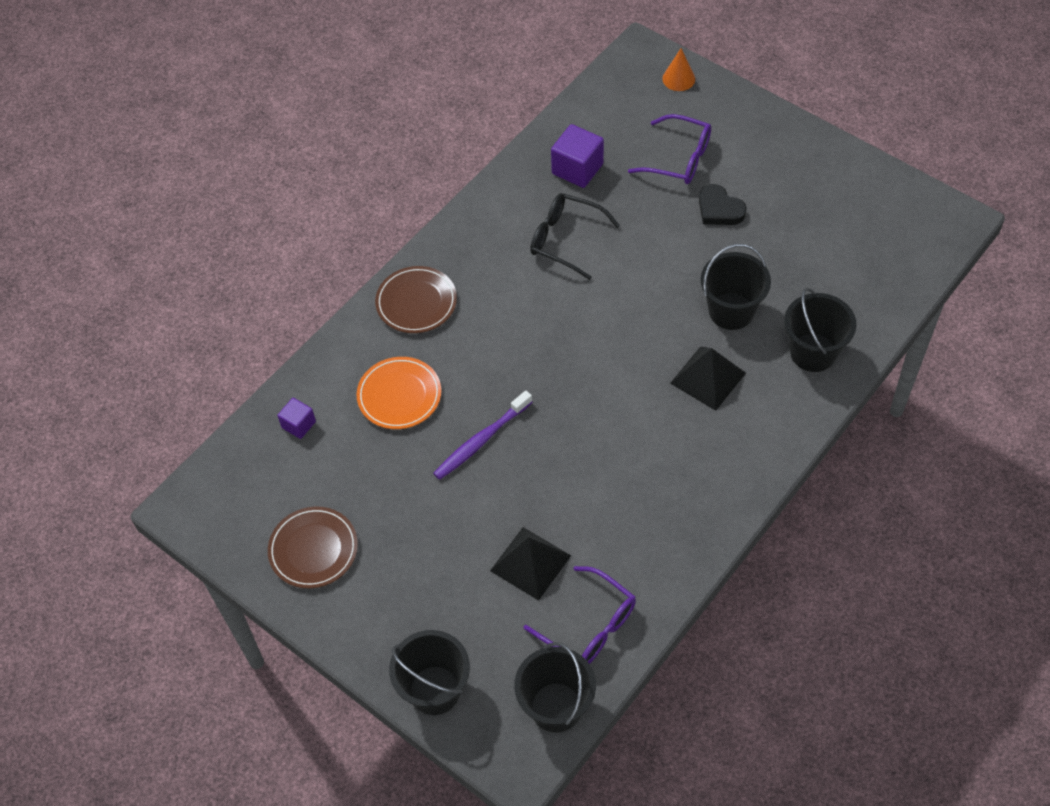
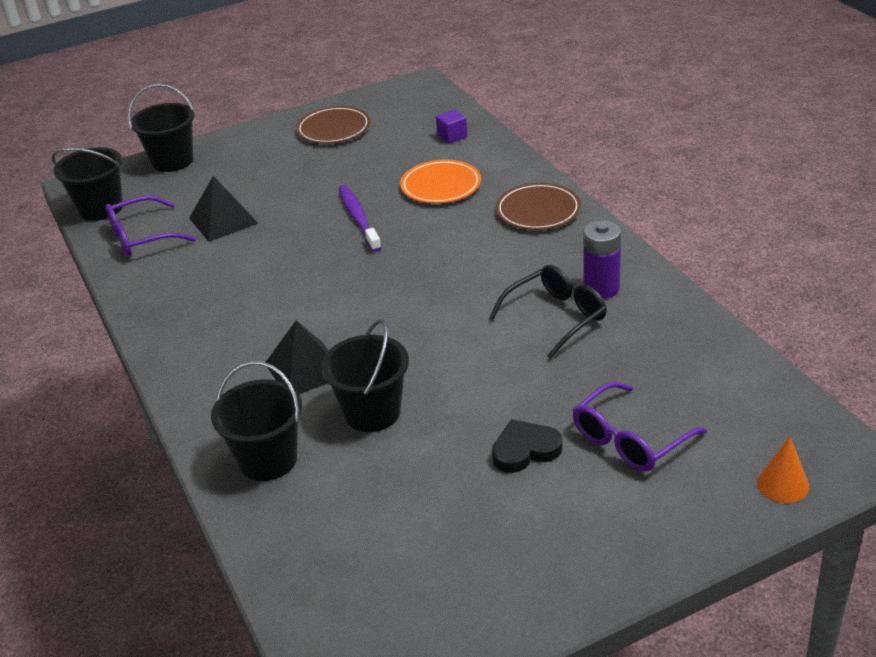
camera: 115 degrees right, 20 degrees down
purple cube [551,124,604,188] -> none
none -> purple battery [583,220,621,299]

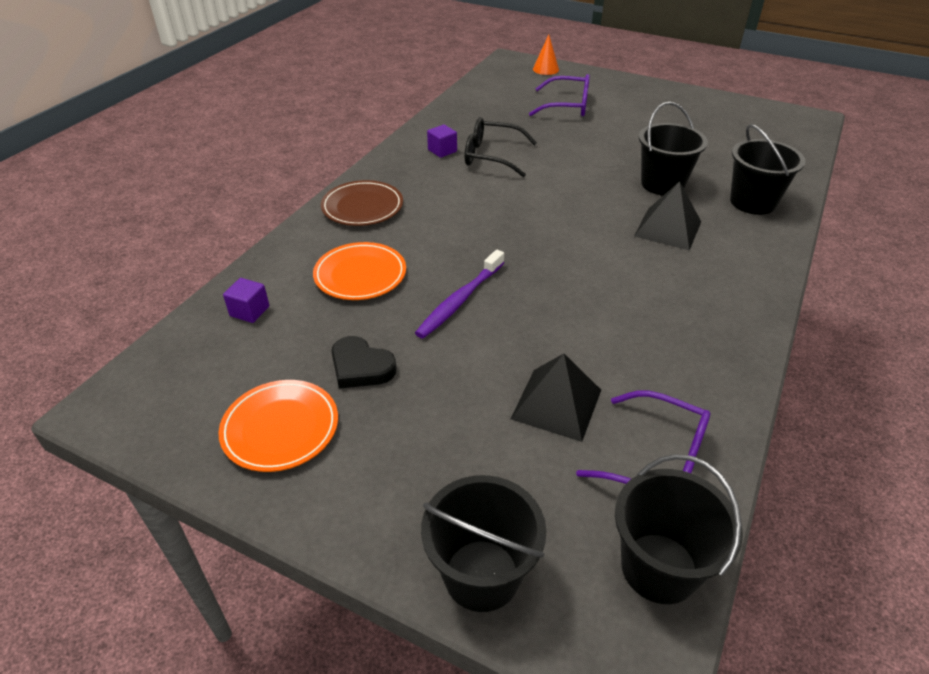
camera: 130 degrees left, 5 degrees up
brown plate [296,106,370,144] -> orange plate [218,380,338,472]
black heart [492,419,562,473] -> black heart moved to [331,336,397,389]
purple battery [583,220,621,299] -> purple cube [427,124,457,158]

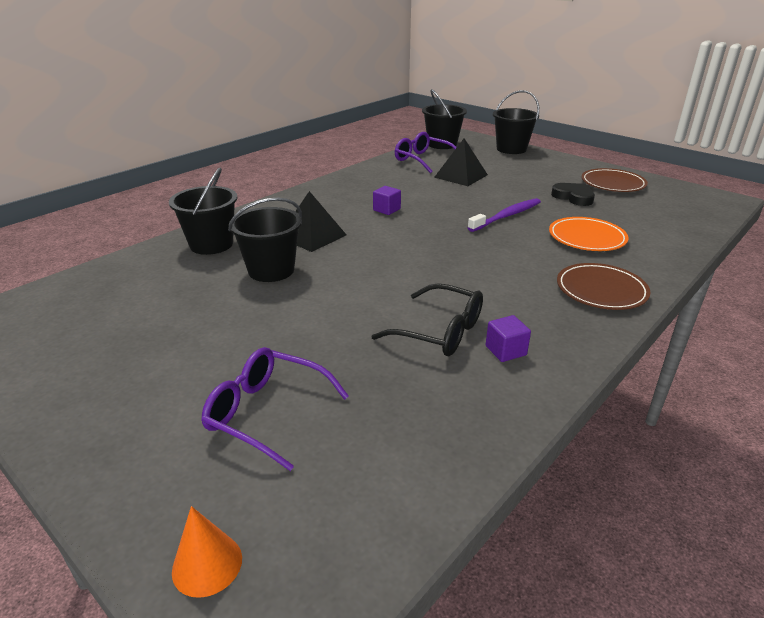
camera: 165 degrees left, 10 degrees down
orange plate [218,380,338,472] -> brown plate [581,168,648,192]
purple cube [223,278,269,323] -> purple cube moved to [373,186,401,215]

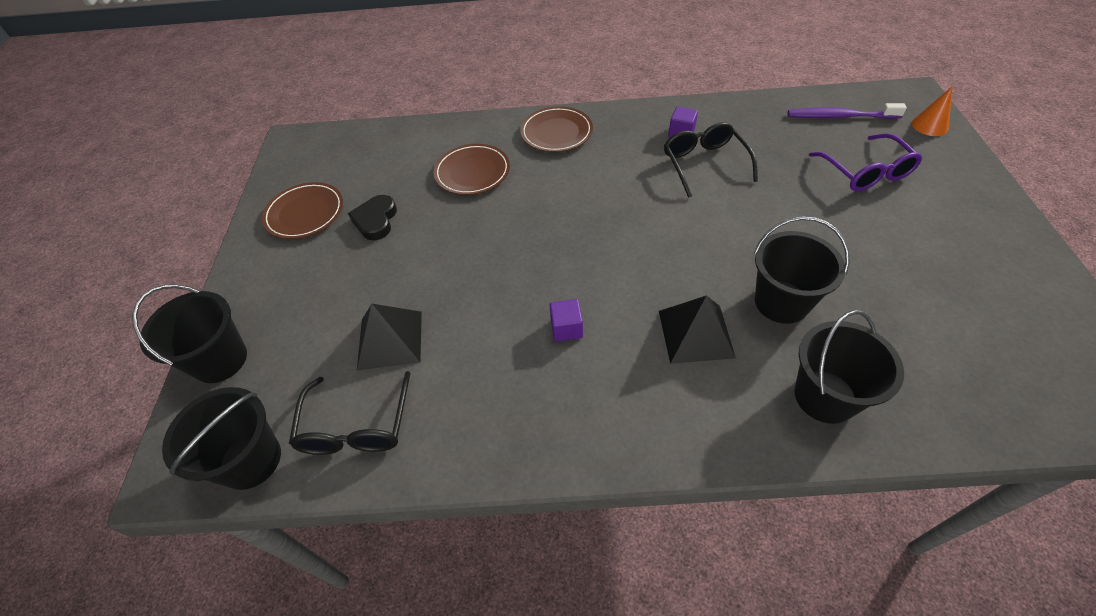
camera: 130 degrees left, 20 degrees up
purple glasses [395,132,457,173] -> black glasses [289,371,411,455]
purple toothbrush [467,198,541,232] -> purple toothbrush moved to [788,103,907,119]
orange plate [549,217,629,251] -> brown plate [434,144,510,195]

